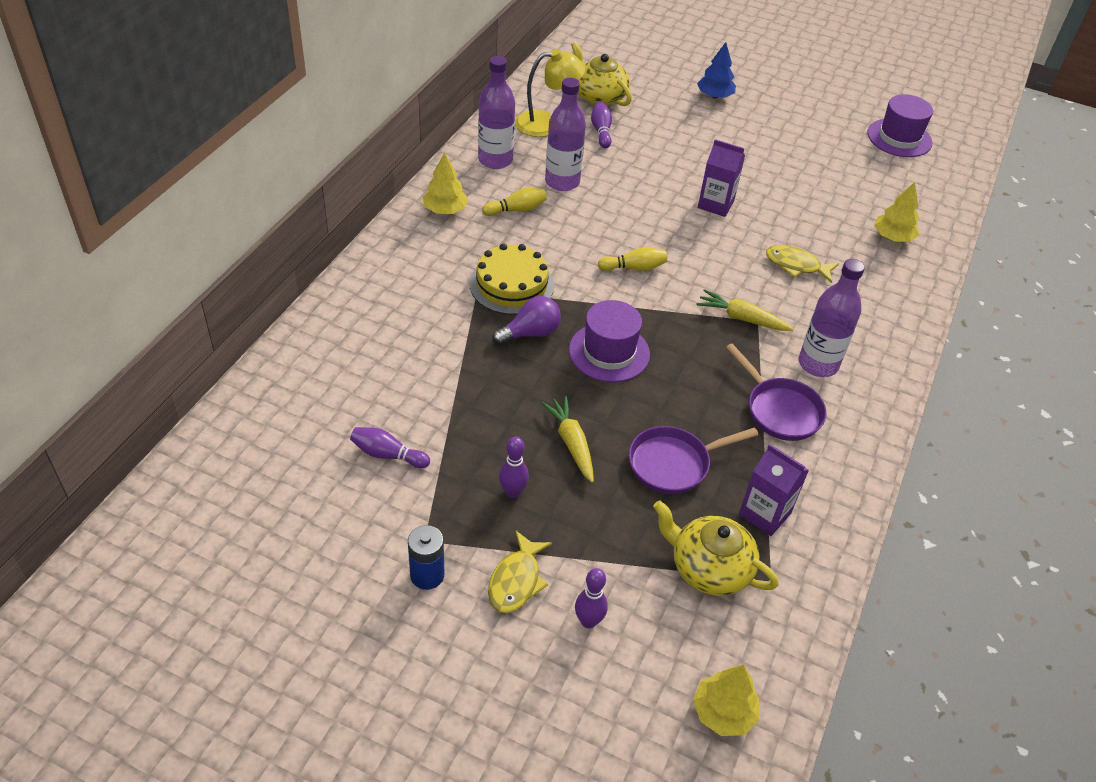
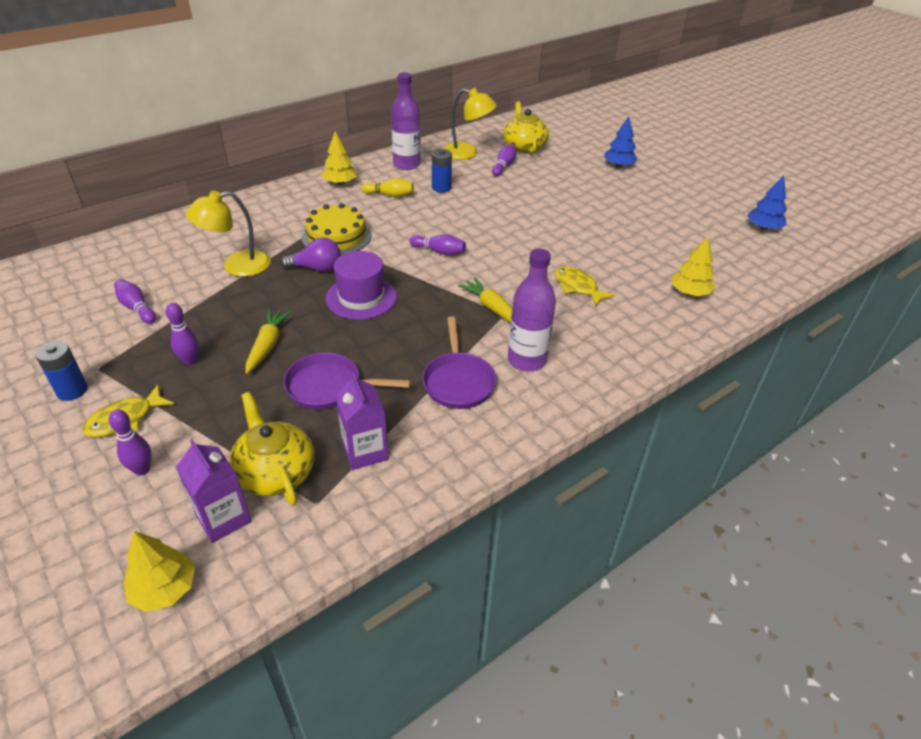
camera: 30 degrees right, 5 degrees down
purple bottle [545,78,586,191] -> blue battery [432,149,452,193]
yellow bowling pin [598,247,667,271] -> purple bowling pin [410,234,466,255]
purple carton [698,139,745,217] -> purple carton moved to [176,439,251,543]
purple hat [867,94,933,157] -> blue tree [747,175,787,230]
none -> yellow lamp [185,191,271,277]

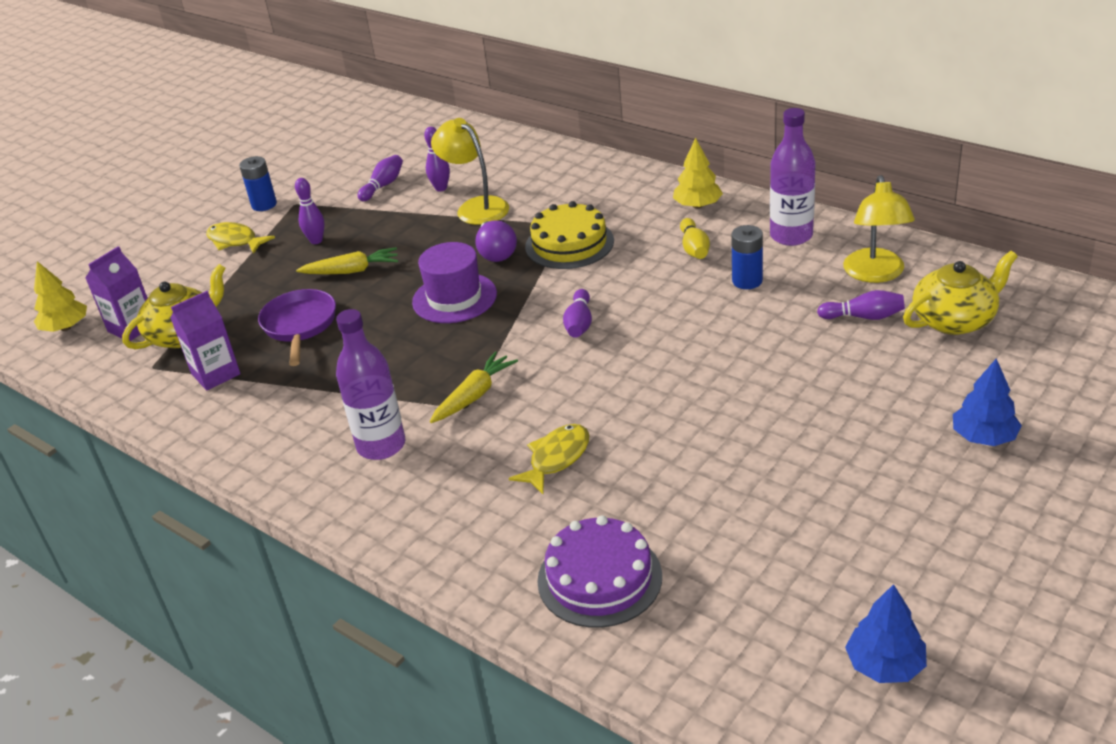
camera: 80 degrees right, 5 degrees down
purple bowling pin [109,409,151,475] -> purple bowling pin moved to [424,127,450,192]
purple pan [422,317,497,409] -> none
yellow tree [672,237,716,296] -> purple cake [537,515,662,628]

